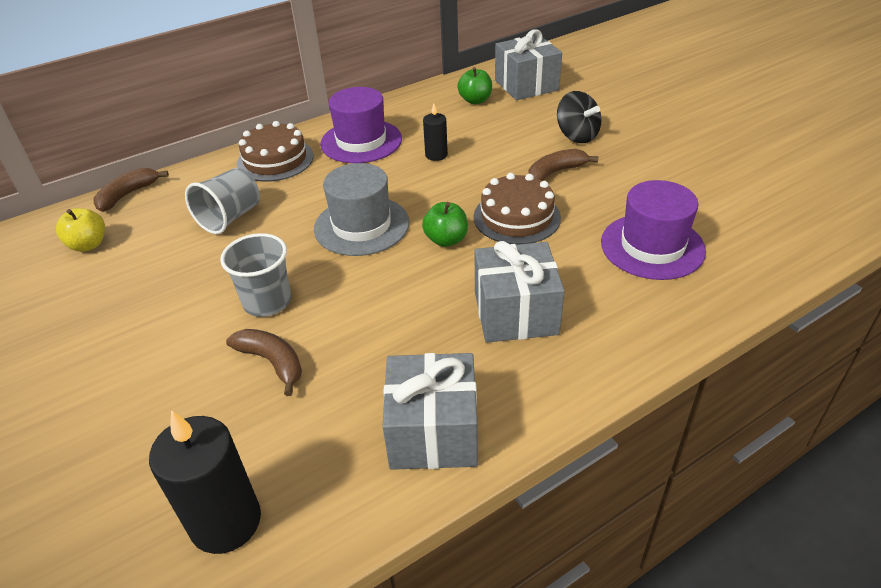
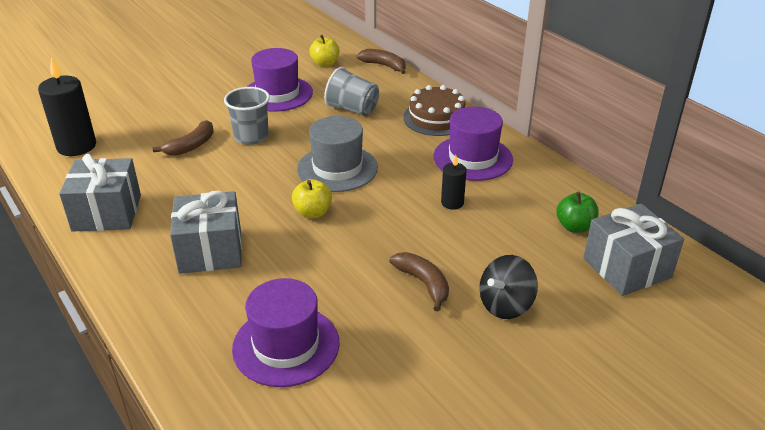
camera: 85 degrees right, 5 degrees down
green apple [422,202,468,247] -> yellow apple [292,179,332,218]
brown cake [474,173,561,245] -> none
none -> purple hat [247,48,313,112]

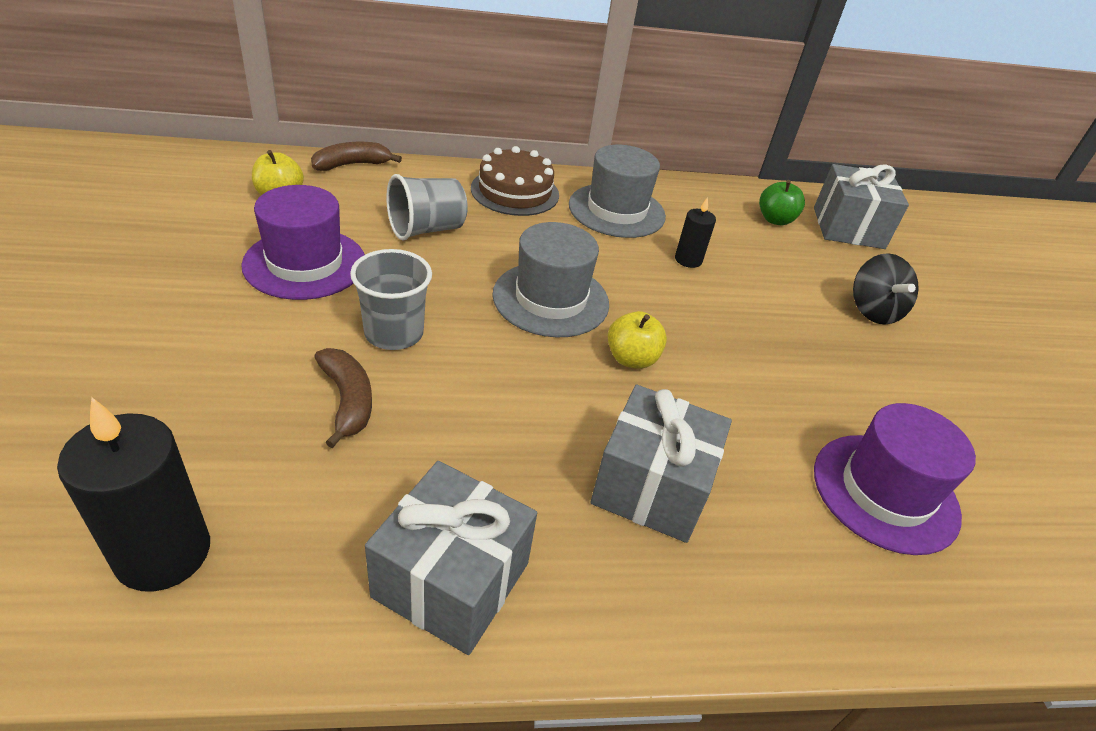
camera: 65 degrees left, 5 degrees up
brown banana [390,252,449,312] -> none
purple hat [433,106,513,181] -> grey hat [569,145,666,238]

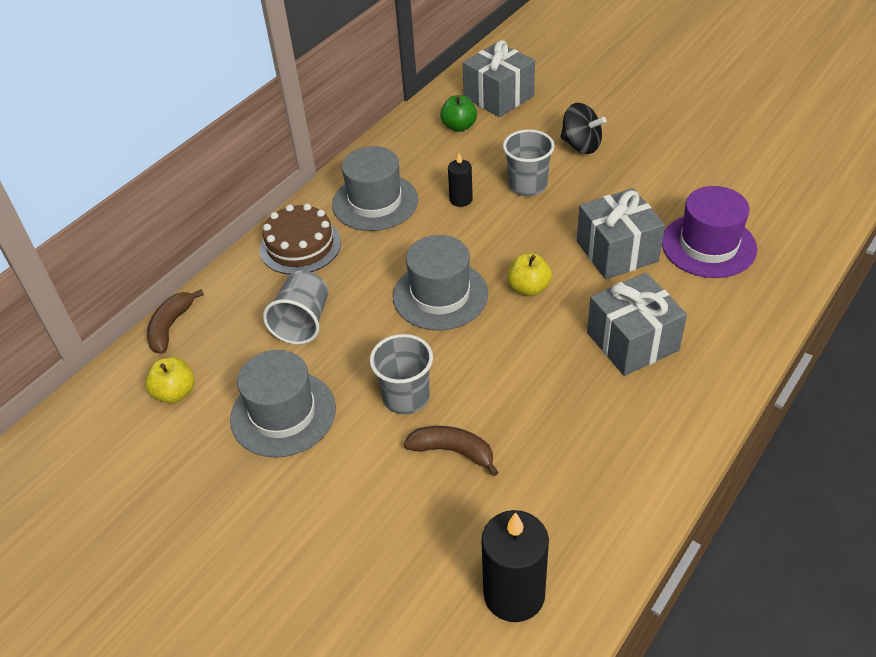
camera: 40 degrees left, 5 degrees up
purple hat [241,185,365,300] -> grey hat [230,350,336,458]
grey gift [365,461,537,655] -> grey gift moved to [577,188,665,279]
none -> grey cup [503,130,555,196]

